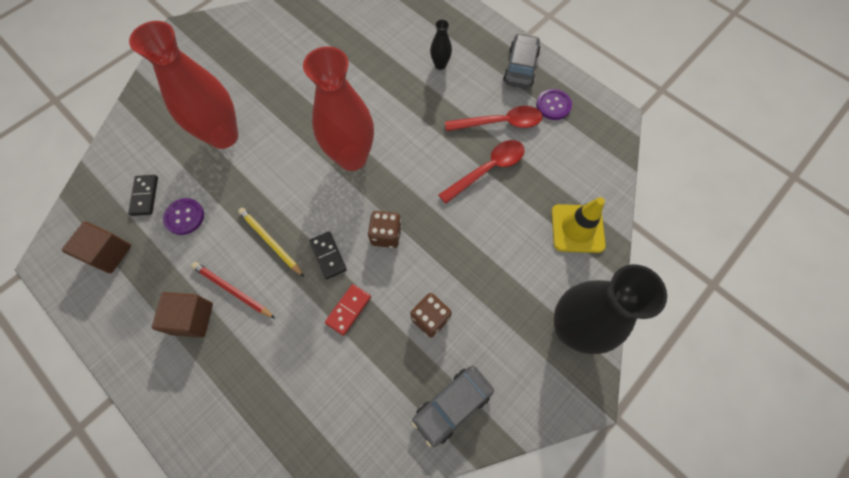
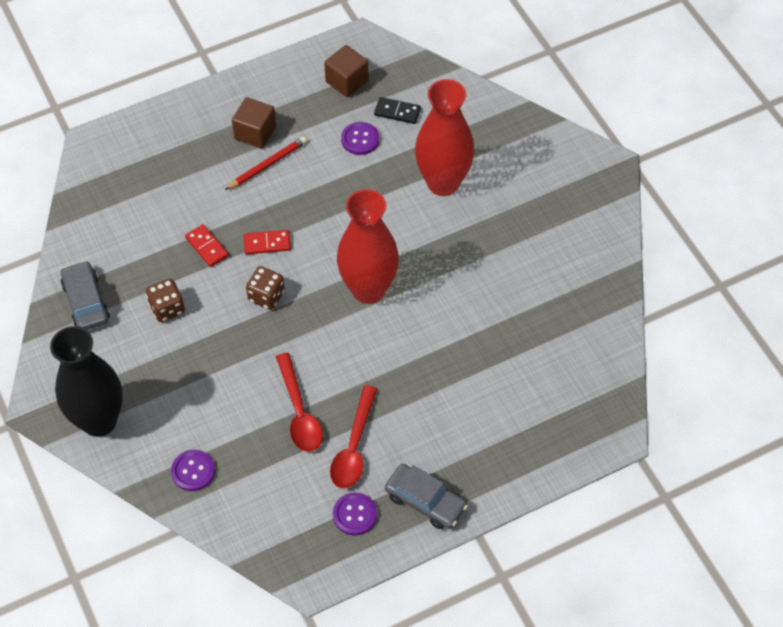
camera: 110 degrees right, 10 degrees down
yellow pencil [238,208,304,277] -> none
black domino [310,232,347,279] -> red domino [244,230,291,254]
black vase [430,19,452,70] -> none
yellow traffic cone [551,197,606,253] -> purple button [171,450,215,491]

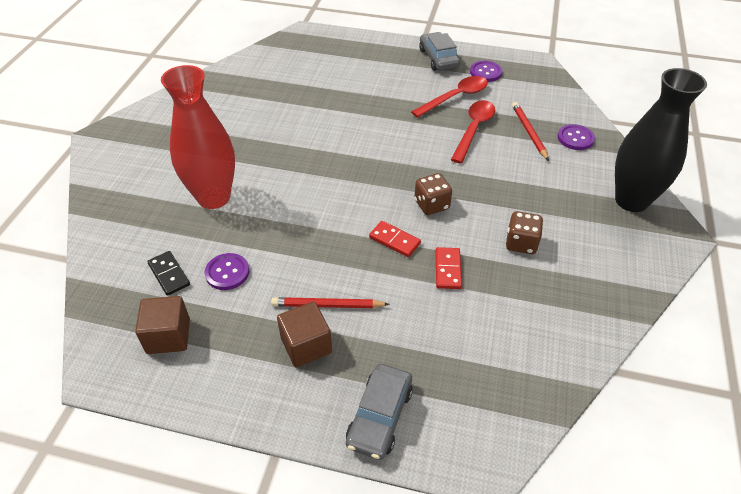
camera: 140 degrees left, 10 degrees down
grey car [60,261,110,330] -> grey car moved to [346,364,413,460]
red vase [337,189,399,304] -> none
none -> red pencil [512,102,549,161]

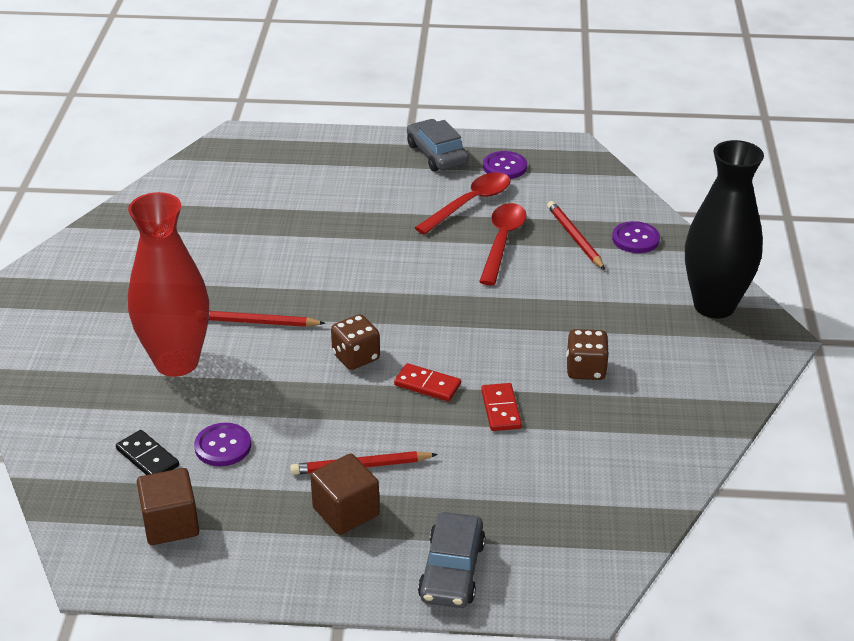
camera: 10 degrees left, 10 degrees down
brown dice [415,173,452,215] -> brown dice moved to [331,314,380,370]
none -> red pencil [209,311,325,327]

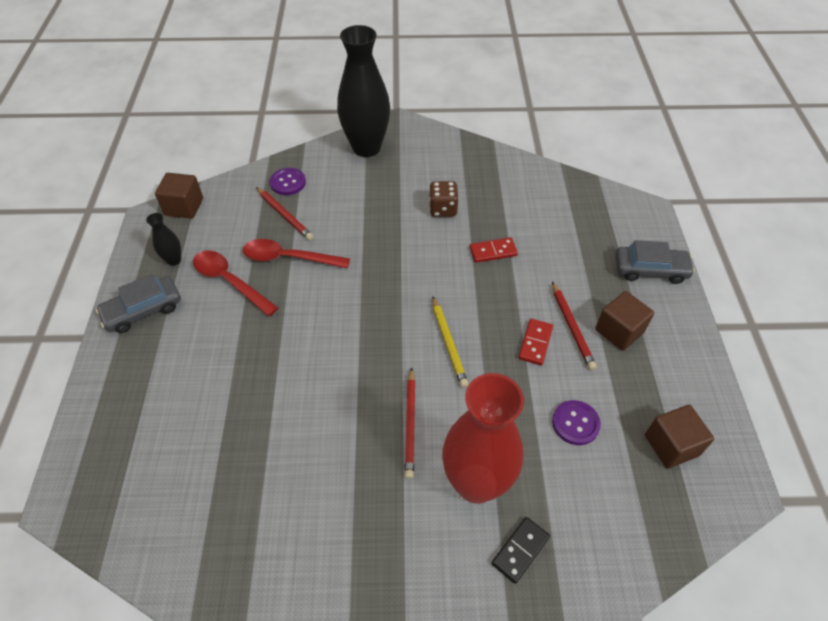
camera: 95 degrees left, 15 degrees up
black domino [116,430,179,475] -> black domino moved to [491,517,550,584]
brown dice [331,314,380,370] -> yellow pencil [432,296,468,388]
red domino [394,363,461,402] -> red domino moved to [518,319,553,366]
purple button [483,151,527,179] -> black vase [146,213,181,266]
red pencil [547,201,605,270] -> red pencil turned 105 degrees counterclockwise [256,187,314,240]
none -> brown cube [155,173,203,219]

